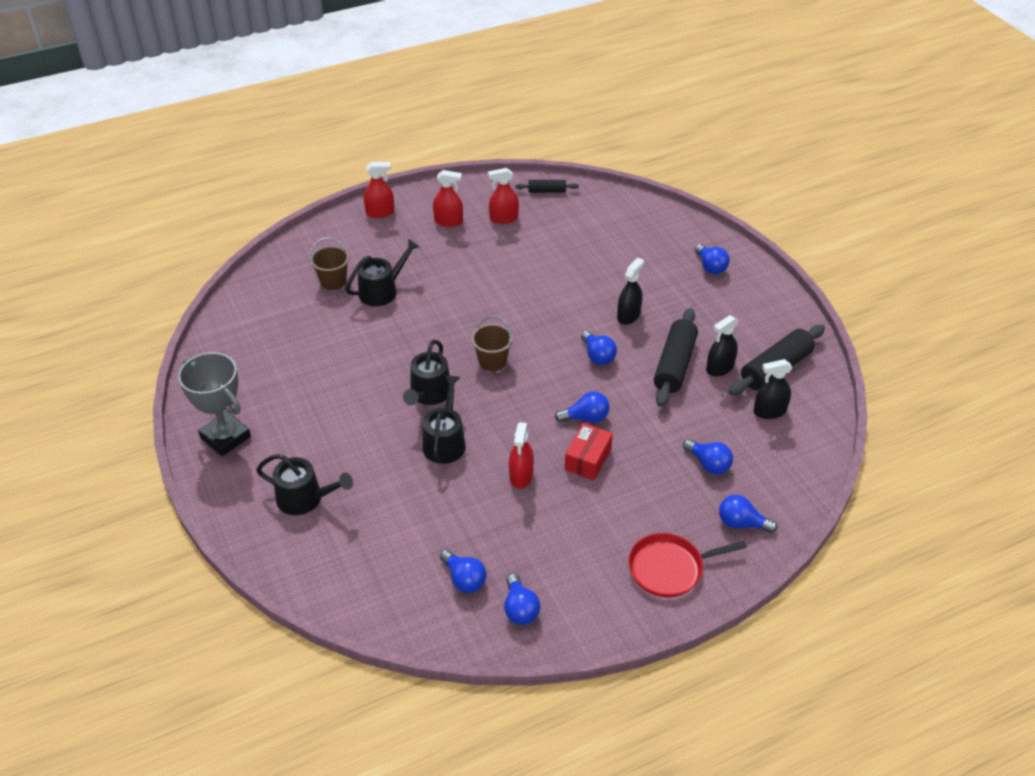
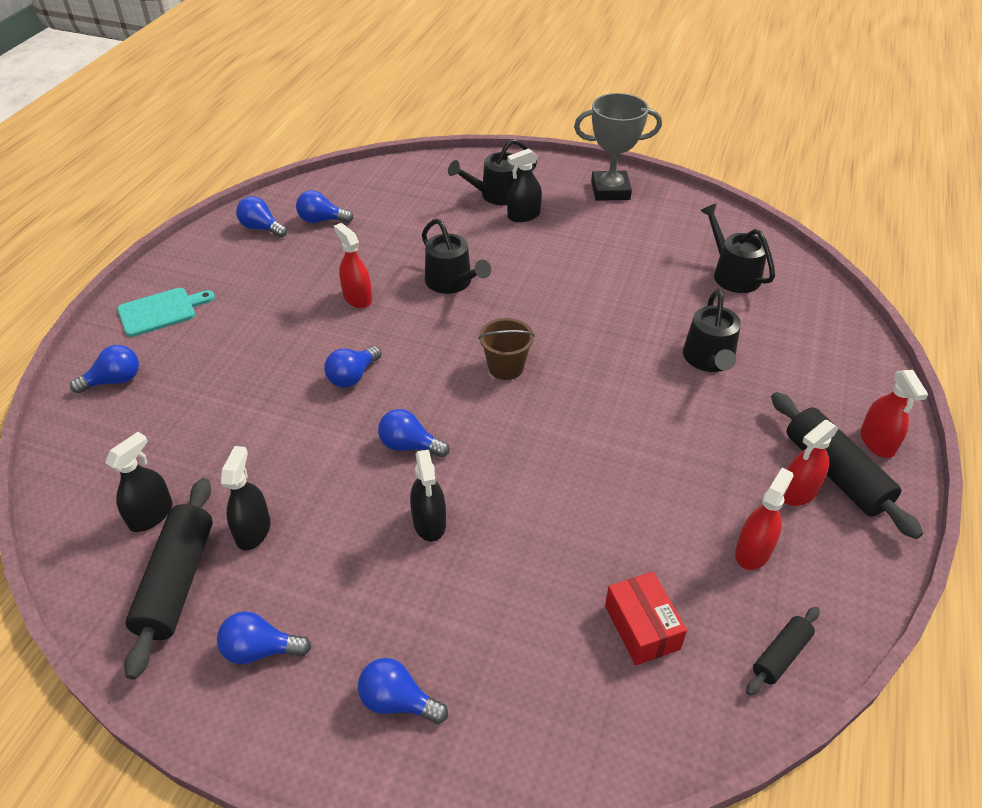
camera: 135 degrees right, 0 degrees up
brown bucket [310,237,349,290] -> none
red spray bottle [364,162,394,218] -> red spray bottle turned 45 degrees counterclockwise [860,370,928,458]
black watering can [403,340,450,405] -> black watering can moved to [700,203,775,293]
red box [565,423,613,480] -> red box moved to [605,571,687,665]
red pan [628,533,747,597] -> turquoise cutting board [117,288,215,337]
black rolling pin [654,308,698,407] -> black rolling pin moved to [771,392,923,539]
blue light bulb [683,439,733,475] -> blue light bulb moved to [217,611,311,665]
none -> black spray bottle [507,148,542,222]

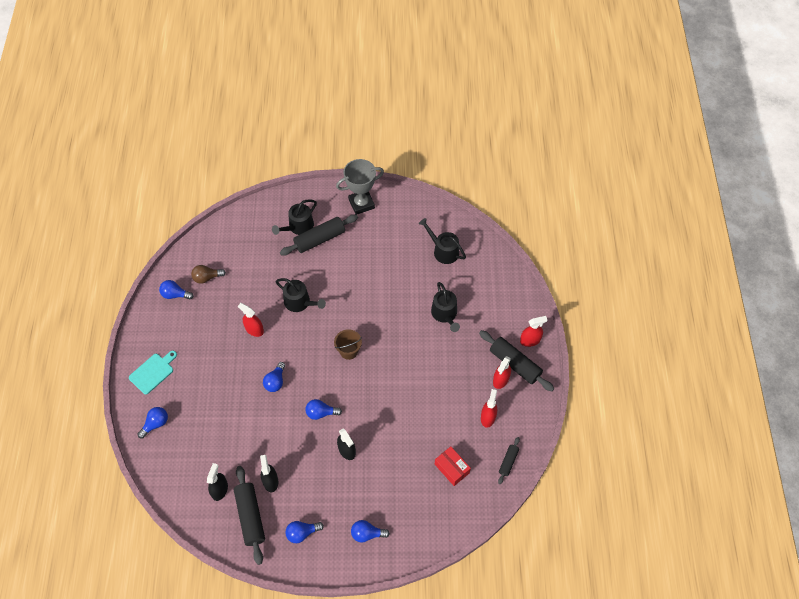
camera: 20 degrees left, 15 degrees up
blue light bulb [296,190,353,223] -> brown light bulb [191,265,226,284]
black spray bottle [507,148,542,222] -> black rolling pin [280,215,358,256]
red spray bottle [860,370,928,458] -> red spray bottle turned 75 degrees counterclockwise [520,316,547,347]

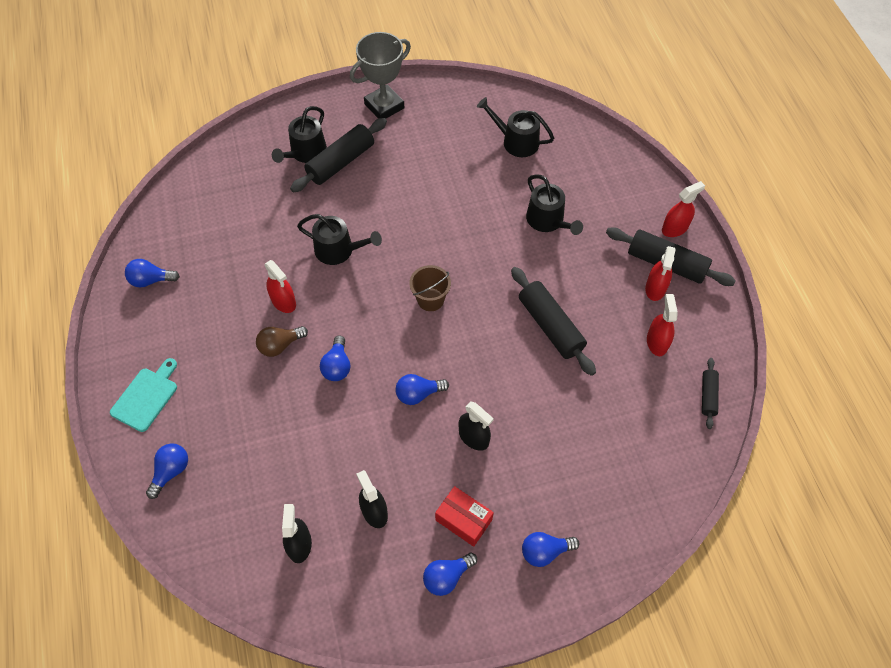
camera: 15 degrees left, 0 degrees up
brown light bulb [191,265,226,284] -> brown light bulb moved to [256,326,308,357]
black rolling pin [234,466,265,565] -> black rolling pin moved to [511,267,596,376]
red spray bottle [238,303,264,337] -> red spray bottle turned 150 degrees counterclockwise [265,260,296,313]
red box [435,446,471,486] -> red box moved to [435,486,494,547]

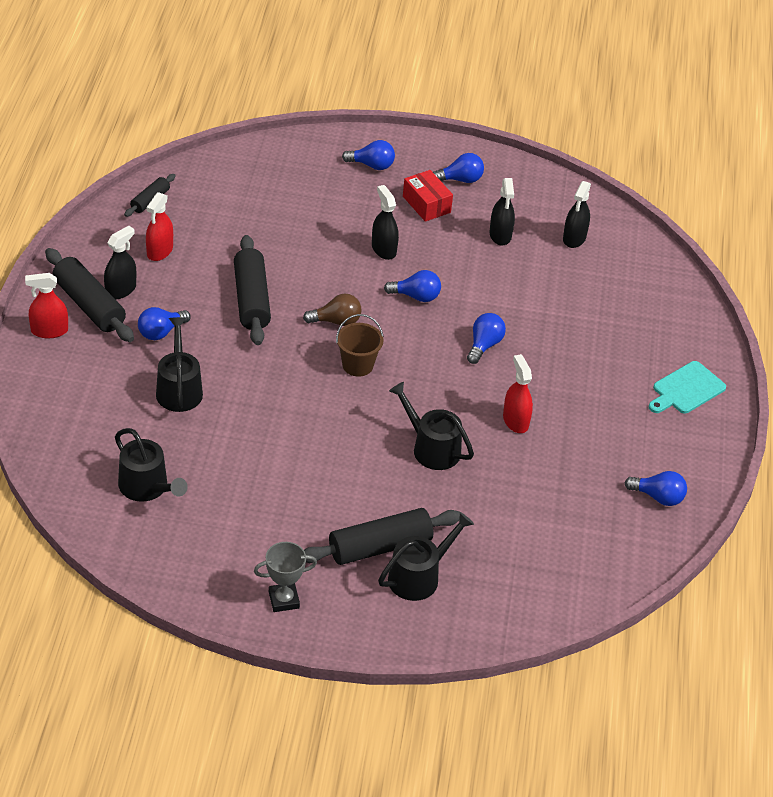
camera: 160 degrees left, 15 degrees down
blue light bulb [146,444,188,499] -> blue light bulb moved to [138,307,191,340]
brown light bulb [256,326,308,357] -> brown light bulb moved to [303,294,362,326]
grey trophy [350,32,411,119] -> grey trophy [254,542,317,612], size x0.62
red spray bottle [645,246,676,301] -> black spray bottle [104,226,136,300]

